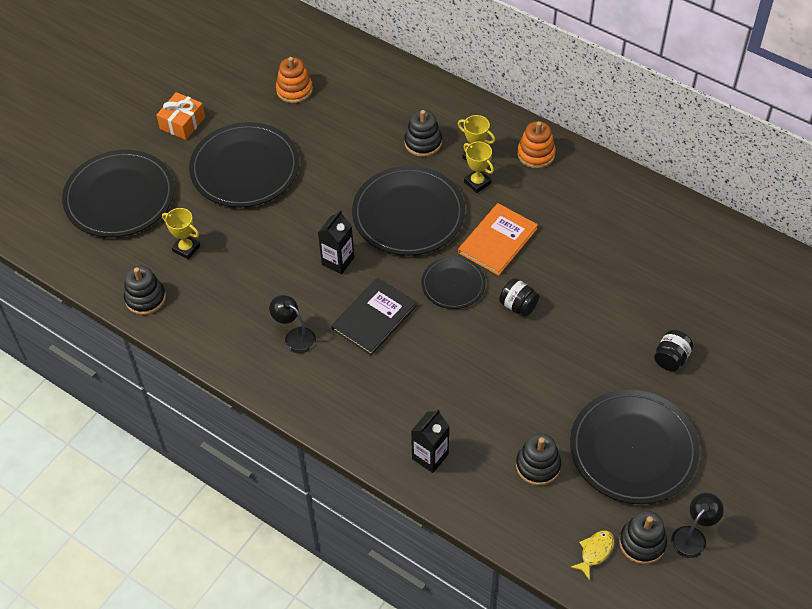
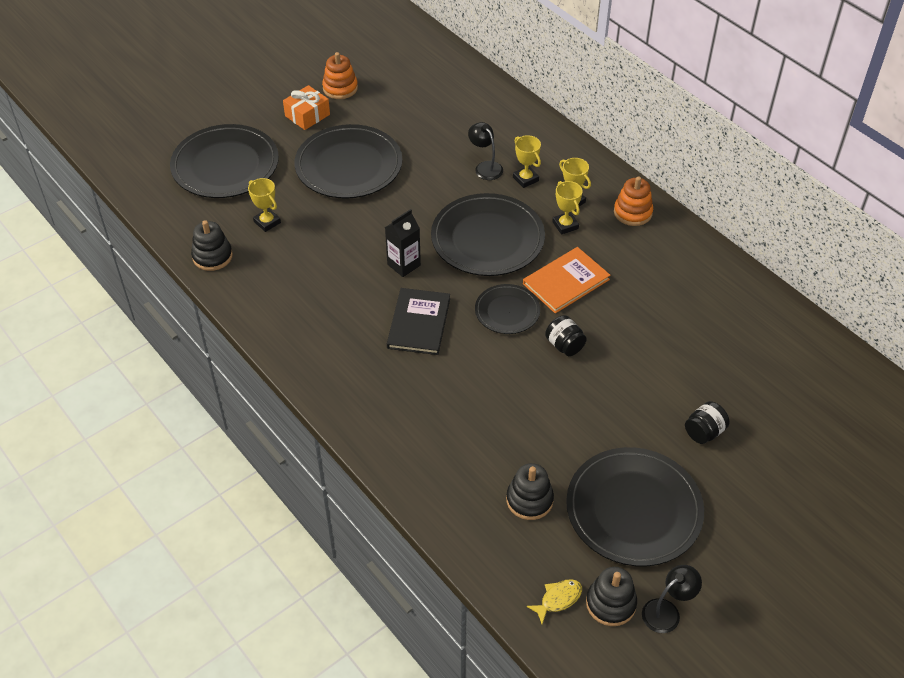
camera: 15 degrees right, 5 degrees down
black lamp [269,295,316,353] -> black lamp moved to [468,122,503,180]
orange stacking toy [276,57,313,103] -> orange stacking toy moved to [322,52,358,99]
black book [331,278,417,355] -> black book turned 45 degrees counterclockwise [387,288,450,355]
black stacking toy [404,110,442,157] -> yellow trophy [513,135,541,188]
black carton [411,409,449,473] -> none

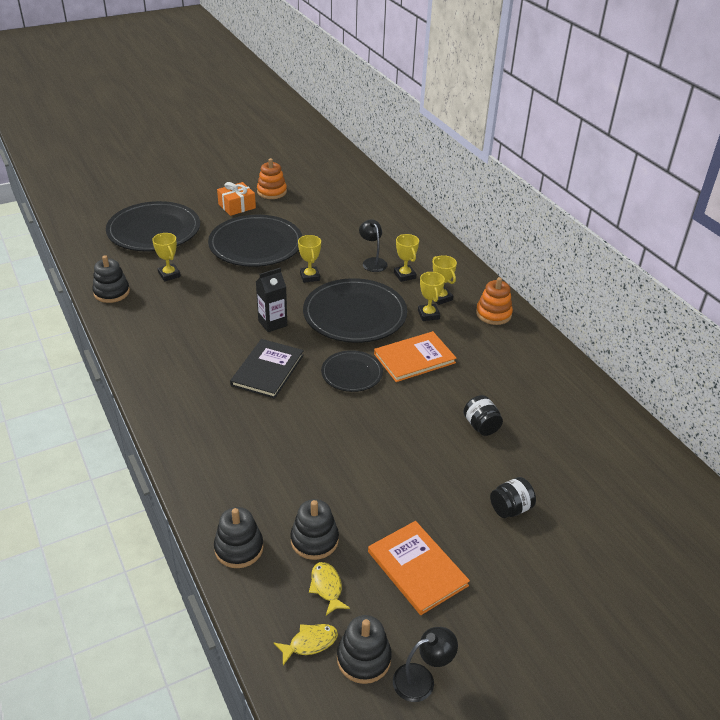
camera: 10 degrees right, 10 degrees down
black jar [545,315,587,356] -> black jar moved to [463,395,503,436]
black plate [566,447,704,566] -> orange book [368,521,470,615]
none -> black stacking toy [214,507,264,568]
none -> yellow trophy [298,235,321,283]
none -> yellow fish [309,562,350,615]

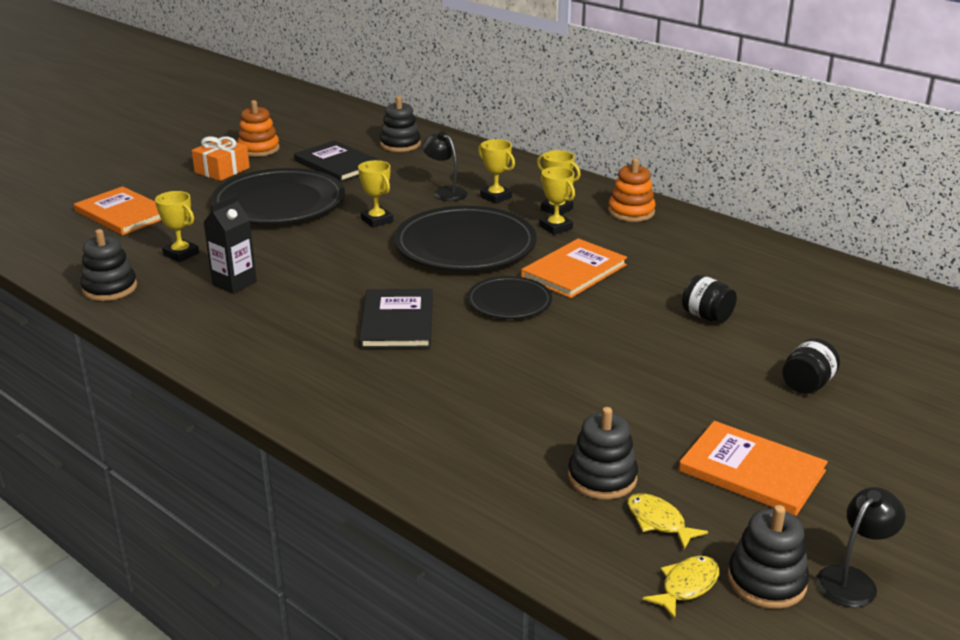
camera: 20 degrees left, 10 degrees down
black plate [106,201,200,252] -> orange book [74,186,162,235]
black stacking toy [214,507,264,568] -> black stacking toy moved to [380,96,421,152]
black carton [256,268,287,332] -> black carton moved to [203,195,257,294]
none -> black book [294,140,381,182]

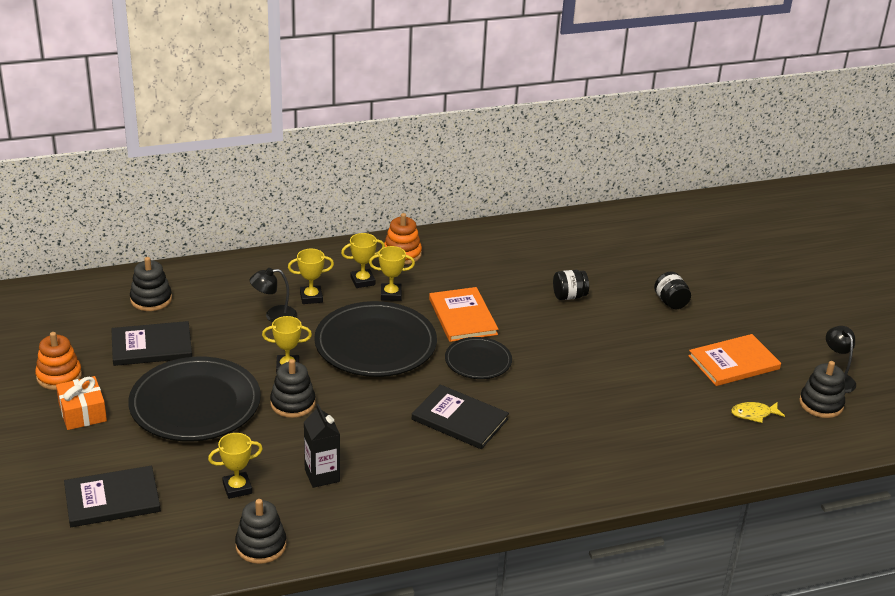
camera: 60 degrees left, 5 degrees up
orange book [74,186,162,235] -> black book [64,466,161,527]
black stacking toy [568,407,638,500] -> black stacking toy moved to [270,359,316,418]
yellow fish [643,556,719,619] -> none

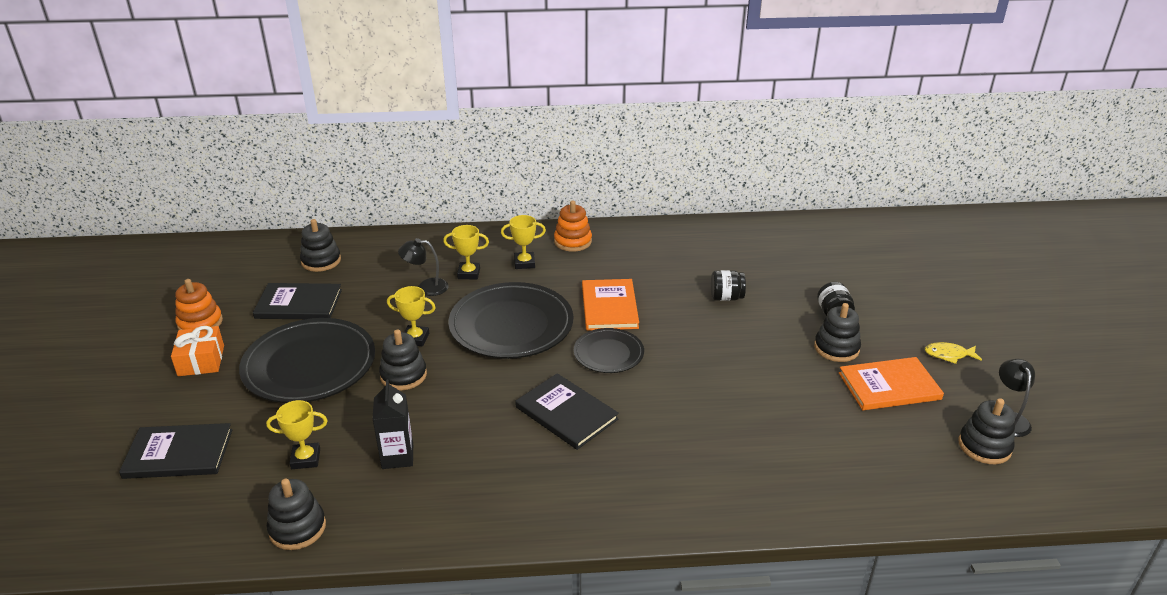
camera: 15 degrees right, 0 degrees up
yellow trophy [369,246,415,301] -> none
yellow fish [731,402,785,423] -> yellow fish moved to [925,342,982,364]
none -> black stacking toy [814,303,861,362]

